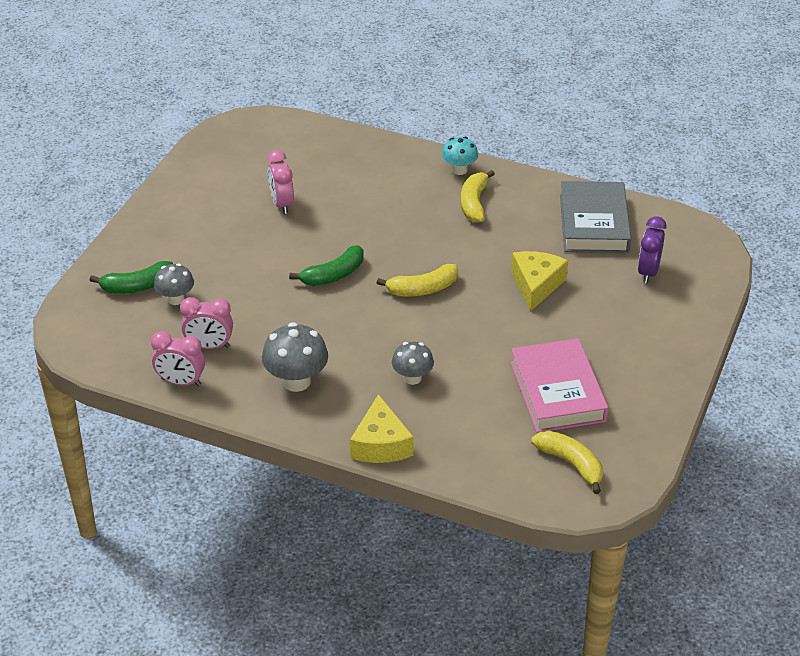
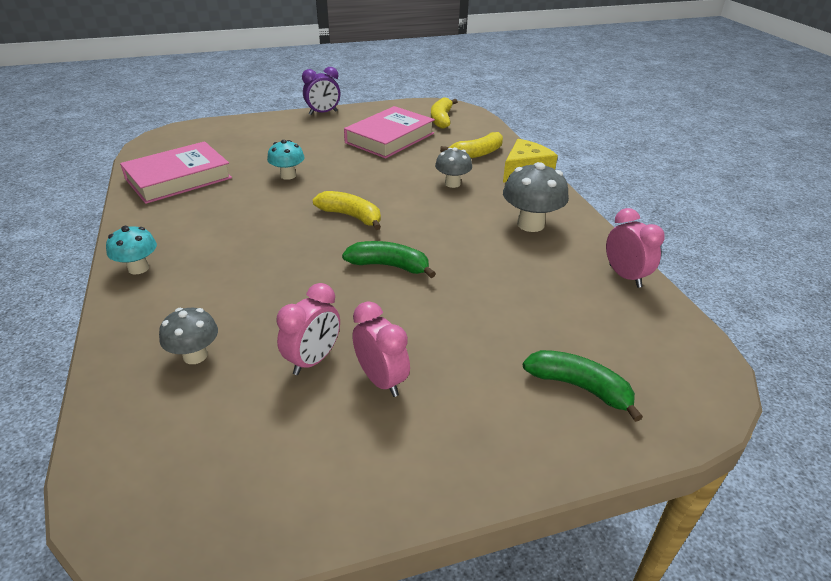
camera: 130 degrees left, 5 degrees down
grey mushroom [154,263,194,305] -> grey mushroom moved to [159,308,218,364]
pink clock [180,297,233,349] -> pink clock moved to [352,301,410,397]
yellow banana [461,170,495,223] -> yellow banana moved to [440,132,503,158]
yellow cheese [511,251,568,311] -> turquoise mushroom [267,140,305,180]
grey book [560,181,631,253] -> pink book [120,141,232,204]
purple clock [638,216,666,283] -> purple clock moved to [302,67,341,115]

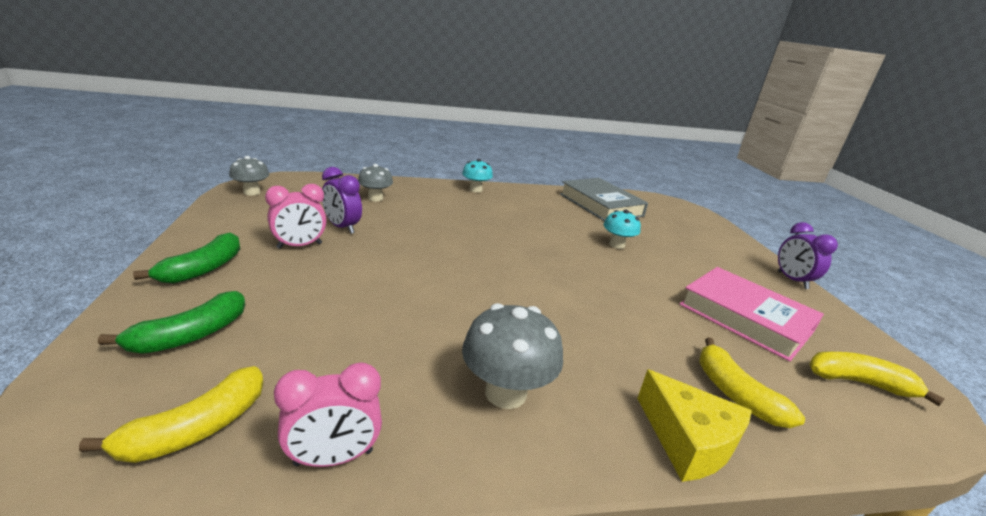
camera: 95 degrees right, 10 degrees down
pink book [120,141,232,204] -> grey book [560,178,648,222]
pink clock [276,283,340,375] -> purple clock [322,167,362,234]
yellow banana [313,191,381,230] -> yellow banana moved to [79,366,264,463]
green banana [342,241,436,278] -> green banana moved to [133,232,240,284]
grey mushroom [435,147,472,188] -> grey mushroom moved to [229,156,269,196]

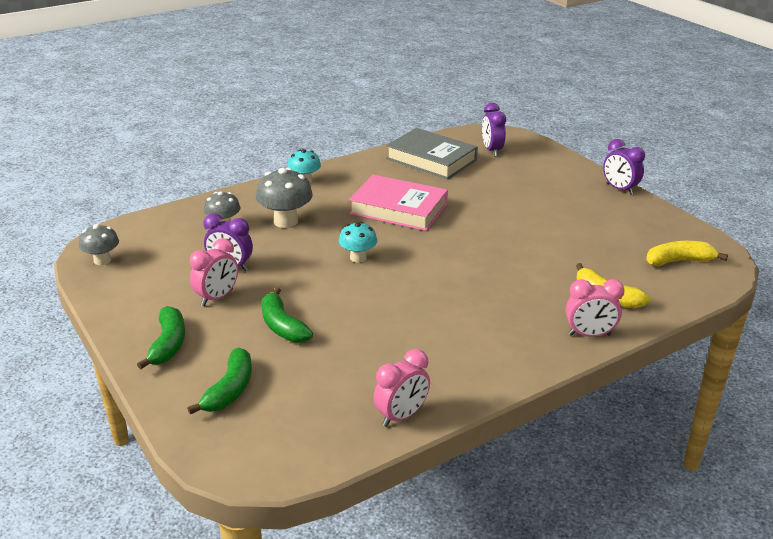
camera: 20 degrees left, 5 degrees up
yellow banana [79,366,264,463] -> none
grey mushroom [462,303,563,409] -> grey mushroom moved to [256,168,313,228]
turquoise mushroom [603,210,641,249] -> turquoise mushroom moved to [339,222,377,263]
yellow cheese [637,369,752,482] -> pink clock [566,279,624,337]
pink book [680,267,824,362] -> pink book moved to [349,175,448,231]
none -> green banana [261,287,313,343]
none -> purple clock [482,103,506,156]

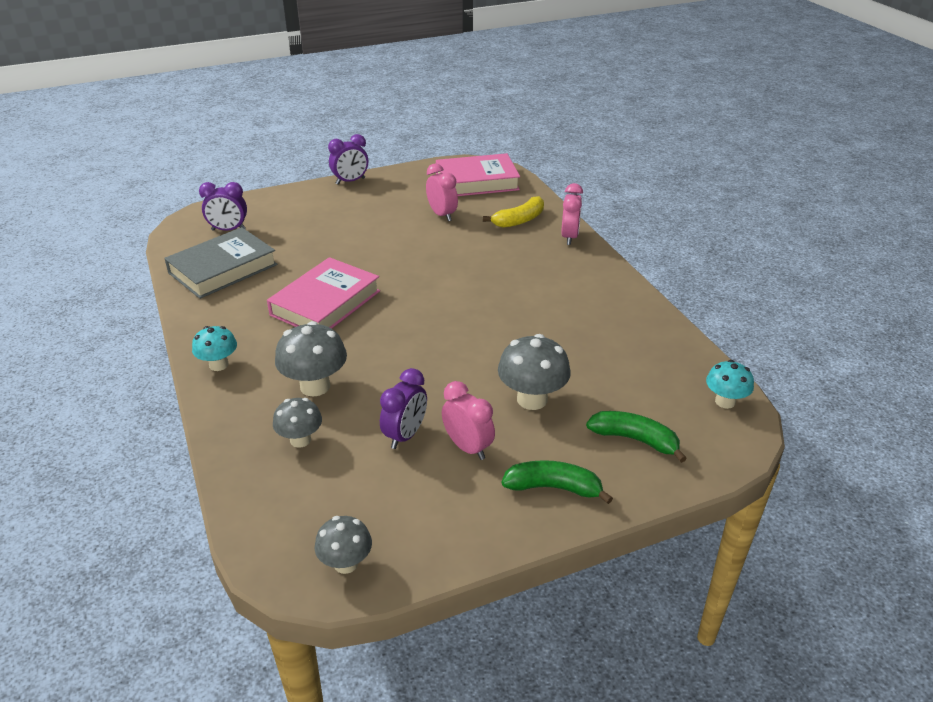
camera: 80 degrees left, 5 degrees up
green banana [261,287,313,343] -> grey mushroom [498,334,571,410]
turquoise mushroom [339,222,377,263] -> turquoise mushroom moved to [706,360,754,409]
pink clock [373,349,430,427] -> pink clock moved to [426,163,458,221]
yellow banana [646,241,728,266] -> pink book [436,153,520,196]

